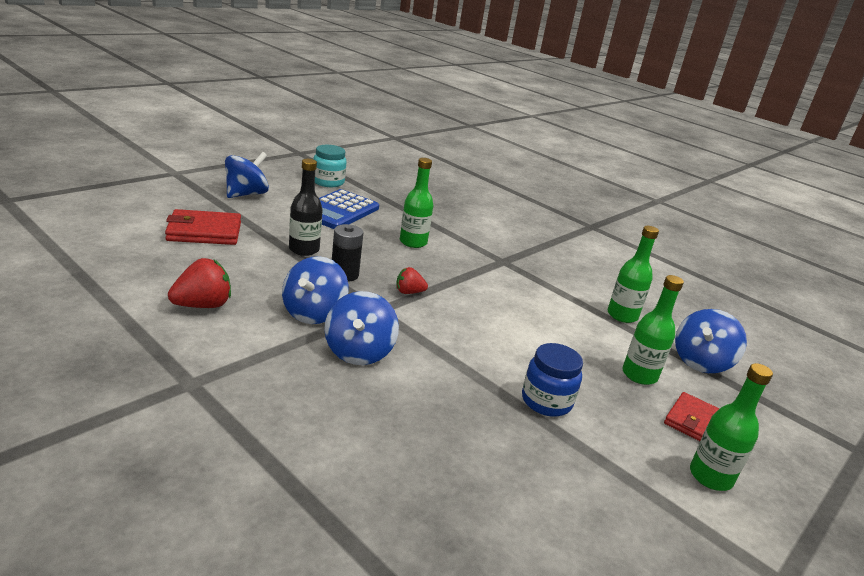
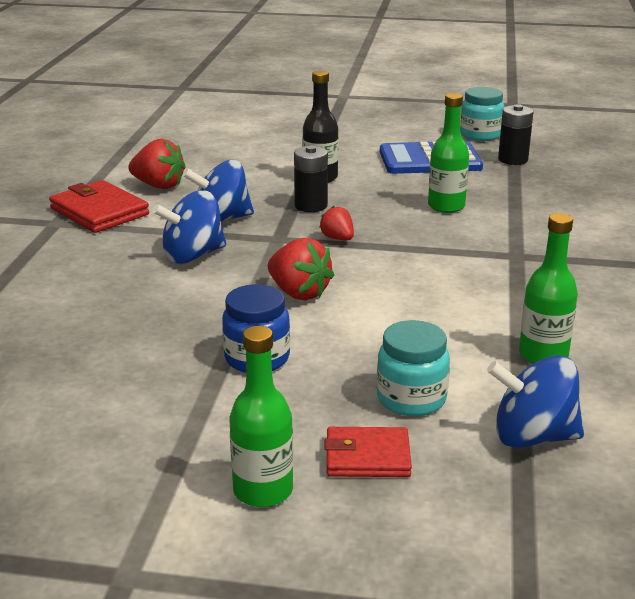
camera: 60 degrees right, 0 degrees up
red wallet [165,209,241,245] -> red wallet moved to [49,180,149,233]
blue spinning top [225,152,269,198] -> none
green bottle [622,275,684,385] -> turquoise jar [377,320,450,416]
none -> red strawberry [268,238,335,301]
none -> black battery [498,104,533,165]

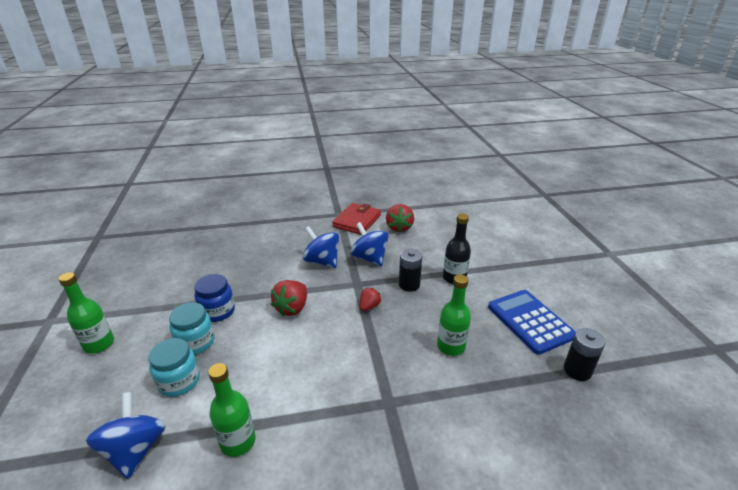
camera: 70 degrees right, 5 degrees up
red wallet [324,427,412,477] -> none
turquoise jar [460,87,504,141] -> turquoise jar moved to [169,302,215,355]

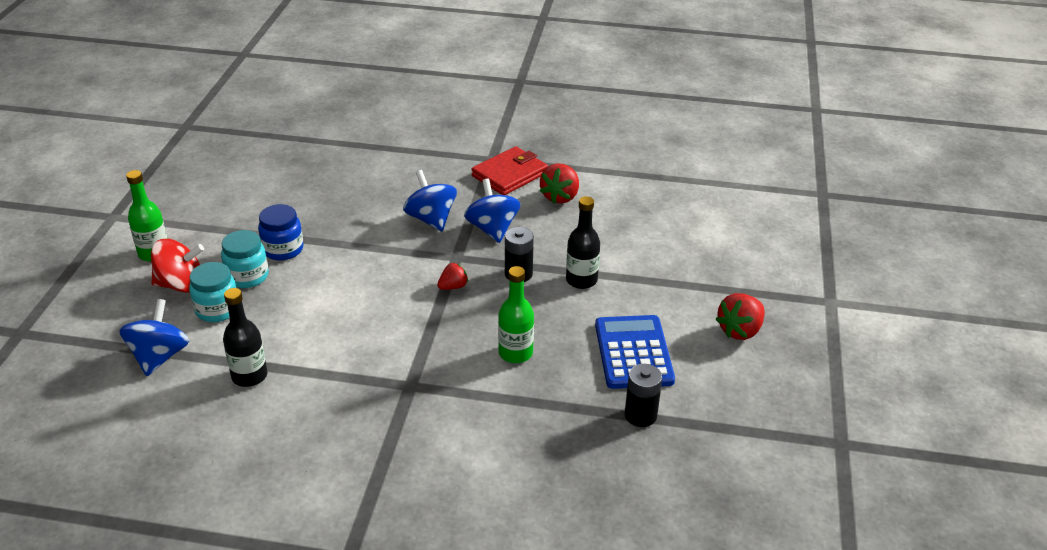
camera: 20 degrees right, 5 degrees up
green bottle [208,363,256,457] -> black bottle [223,288,267,387]
red strawberry [271,280,307,316] -> red strawberry moved to [715,293,765,340]
none -> red spinning top [151,239,204,293]

